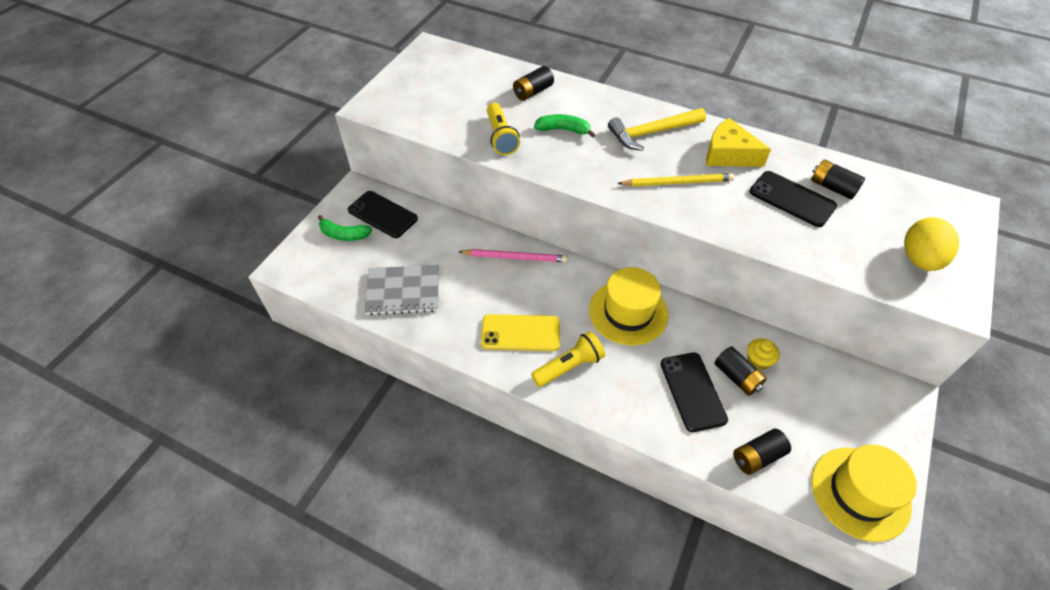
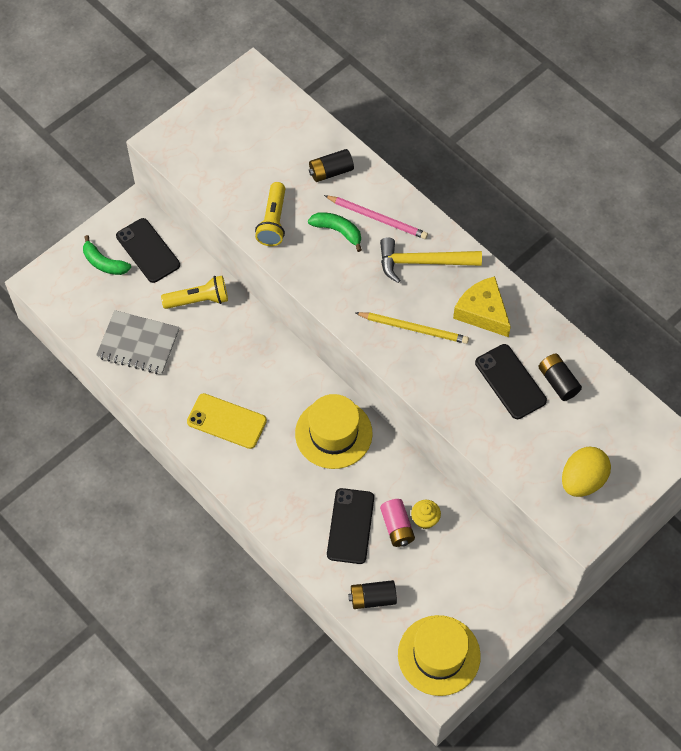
camera: 20 degrees right, 10 degrees up
pink pencil [459,249,568,262] -> pink pencil moved to [324,195,428,239]
yellow flashlight [531,331,605,387] -> yellow flashlight moved to [161,276,228,309]
black battery [714,346,767,396] -> pink battery [380,499,415,547]

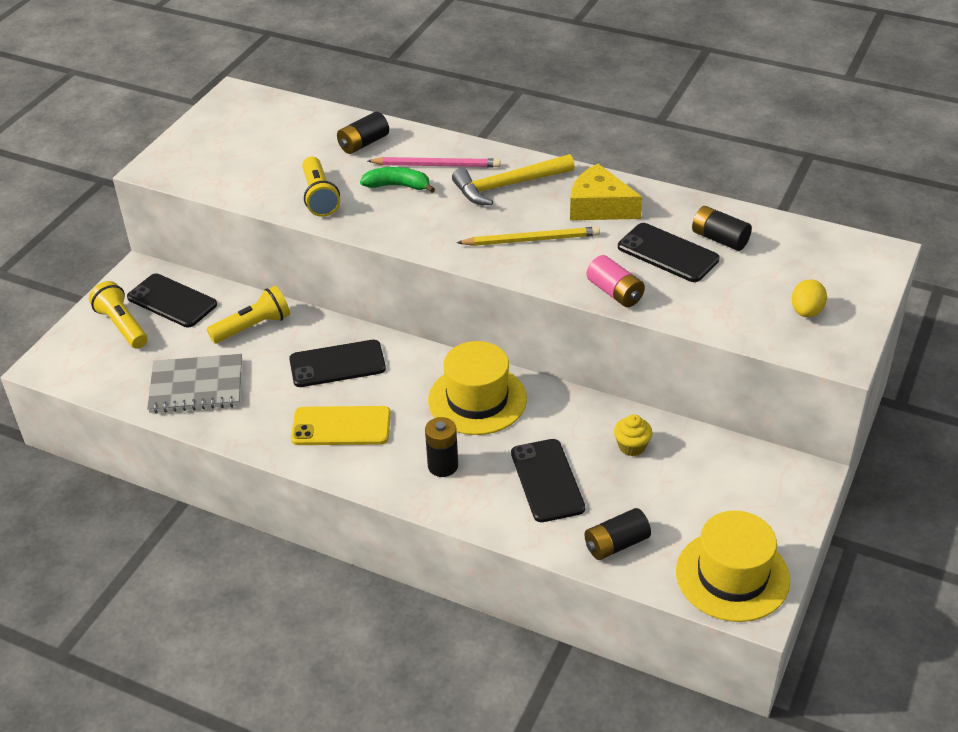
camera: 20 degrees left, 20 degrees down
green banana [83,235,131,275] -> yellow flashlight [89,281,148,349]
pink battery [380,499,415,547] -> pink battery moved to [587,255,645,307]
yellow egg [562,447,611,497] -> yellow egg [792,279,827,317], size x0.63
none -> black phone [289,340,386,387]
none -> black battery [425,417,458,477]

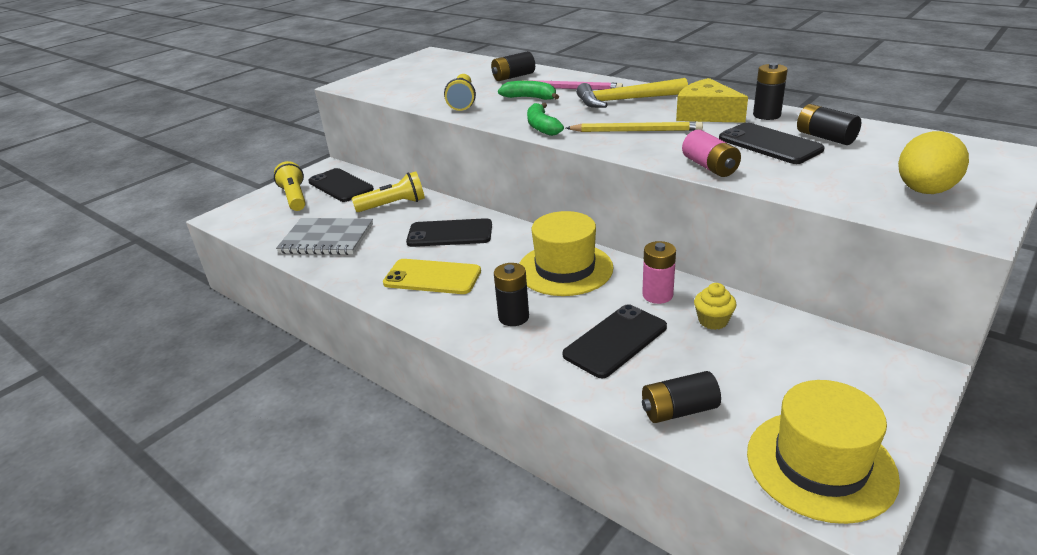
camera: 15 degrees right, 10 degrees down
black phone [511,439,585,522] -> black phone turned 45 degrees clockwise [563,304,667,378]
yellow egg [792,279,827,317] -> yellow egg [898,131,969,194], size x1.58
none -> green banana [527,103,564,136]
none -> pink battery [642,241,676,304]
none -> black battery [753,63,788,120]

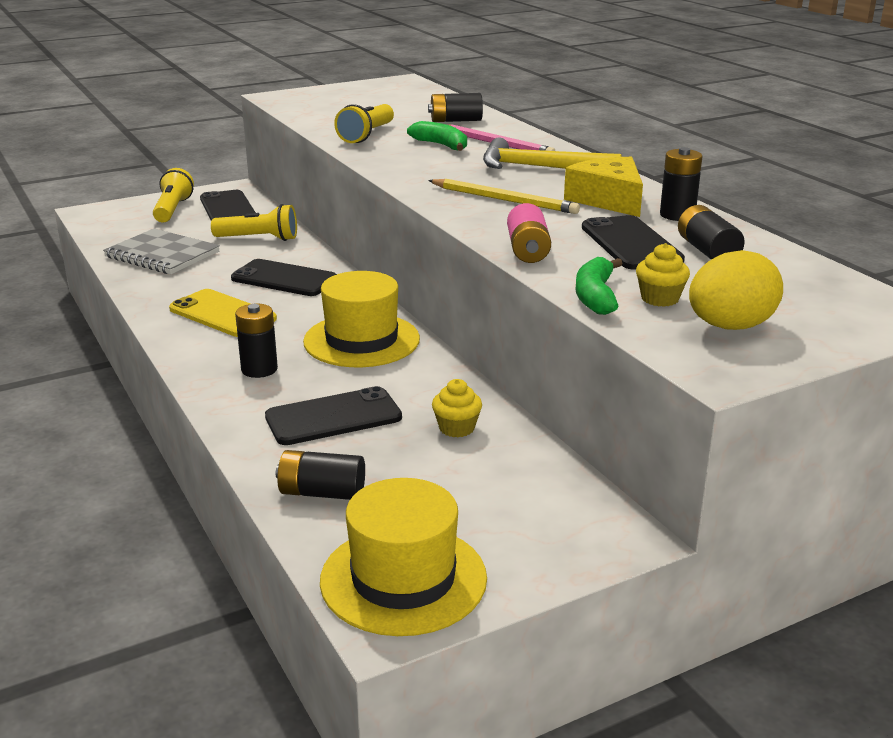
camera: 20 degrees right, 5 degrees down
green banana [527,103,564,136] -> green banana moved to [576,257,623,315]
pink battery [642,241,676,304] -> none
none -> yellow cupcake [636,243,690,307]

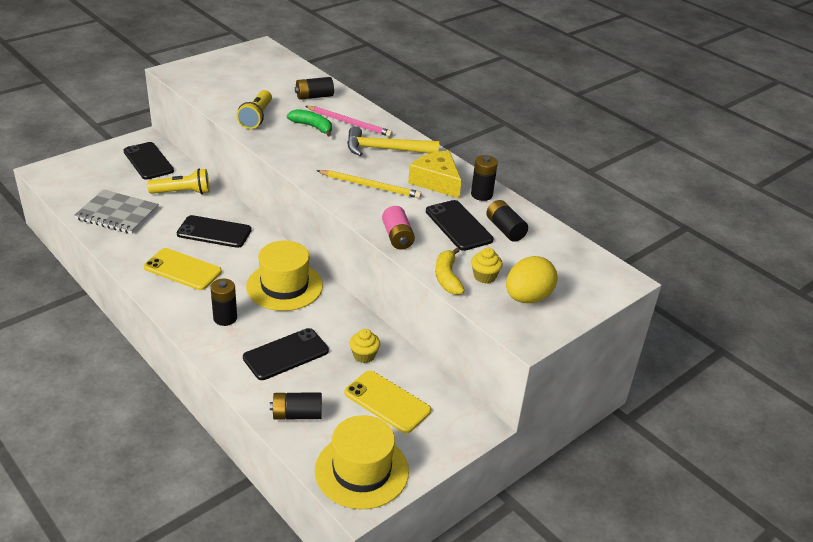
camera: 15 degrees left, 10 degrees up
yellow flashlight [153,168,194,222] -> none
green banana [576,257,623,315] -> yellow banana [435,248,465,295]
none -> yellow phone [344,370,431,433]

